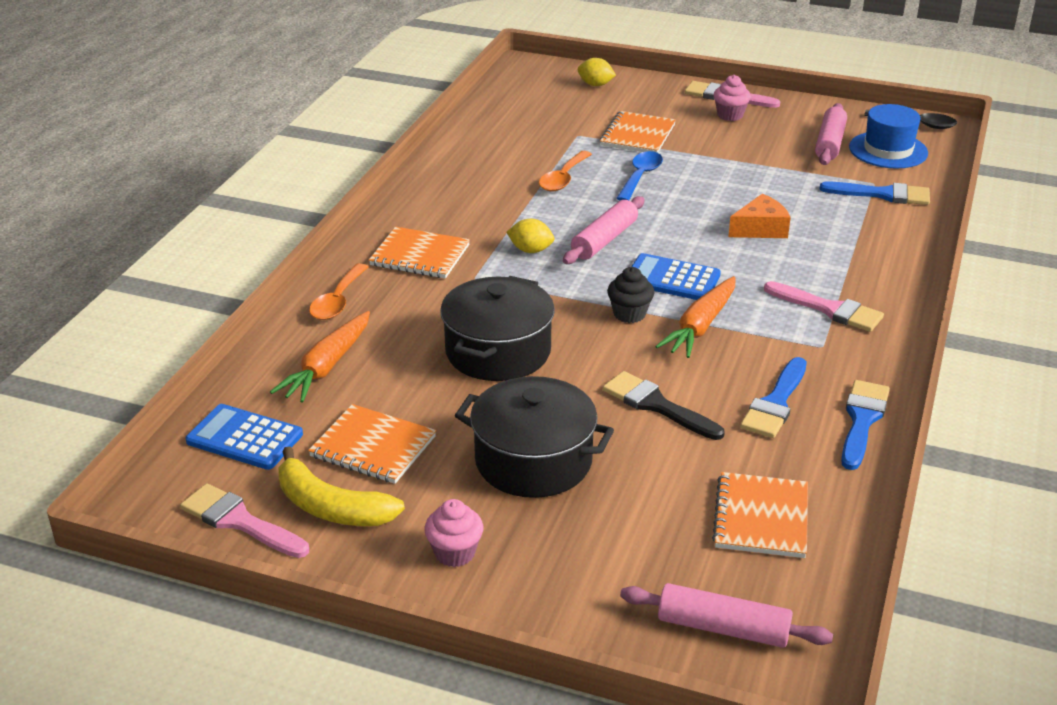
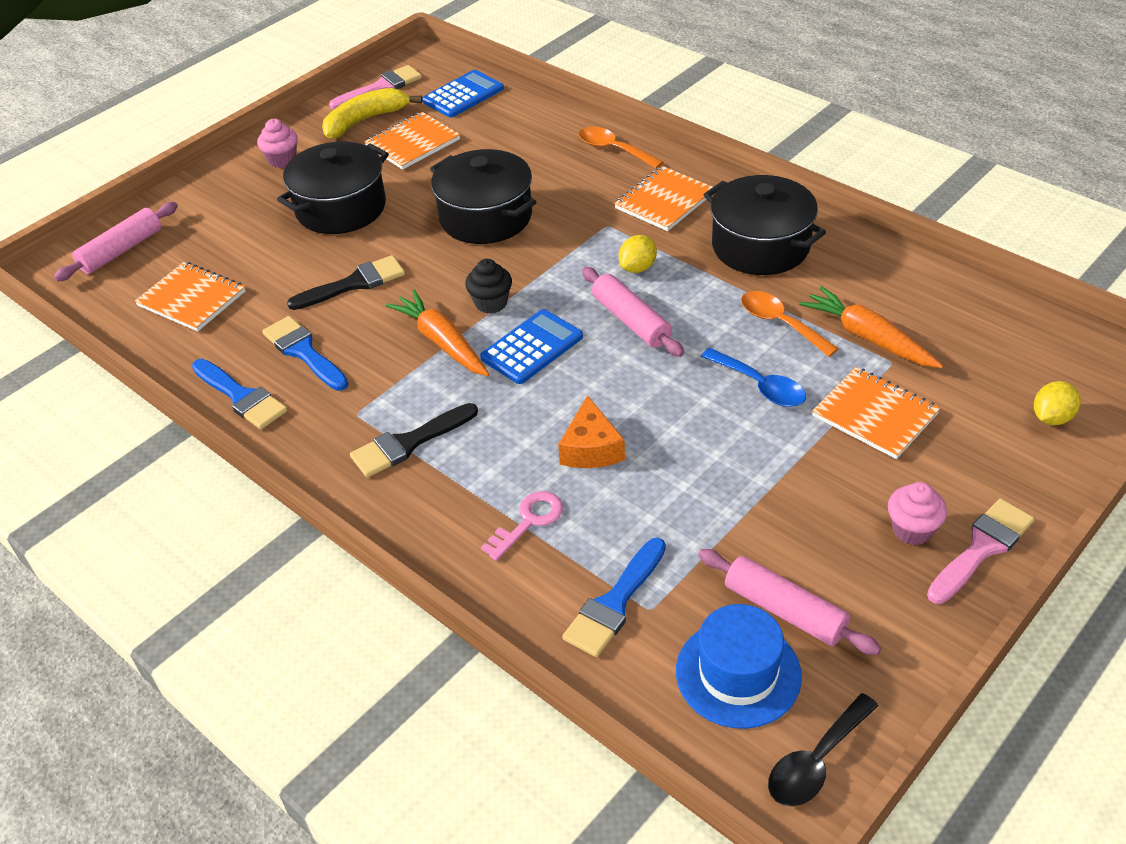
camera: 115 degrees right, 10 degrees up
orange carrot [270,311,370,403] -> orange carrot moved to [799,286,943,368]
pink brush [764,281,884,332] -> black brush [350,403,478,478]
none -> pink key [481,491,563,561]
none -> black pot [703,175,826,275]

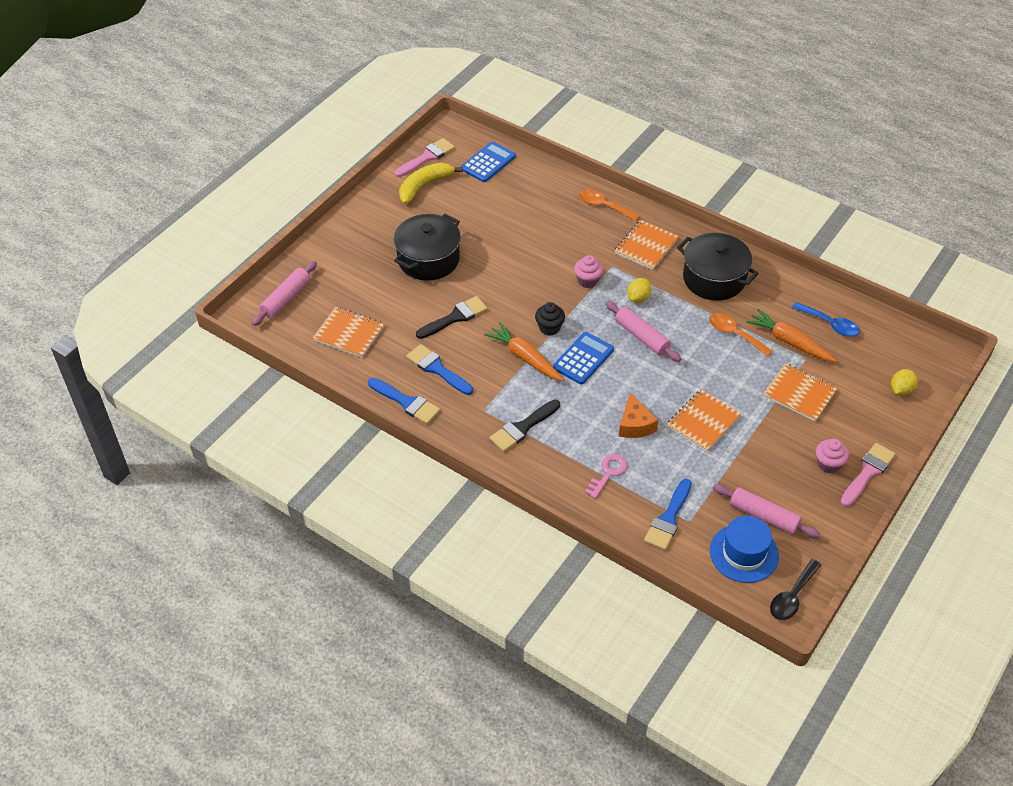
camera: 10 degrees left, 5 degrees up
pink cupcake [257,119,298,168] -> pink cupcake moved to [574,255,603,288]
orange notebook [365,112,460,170] -> orange notebook moved to [667,390,741,452]
black pot [430,149,536,244] -> none
blue spoon [701,348,806,407] -> blue spoon moved to [792,302,860,337]

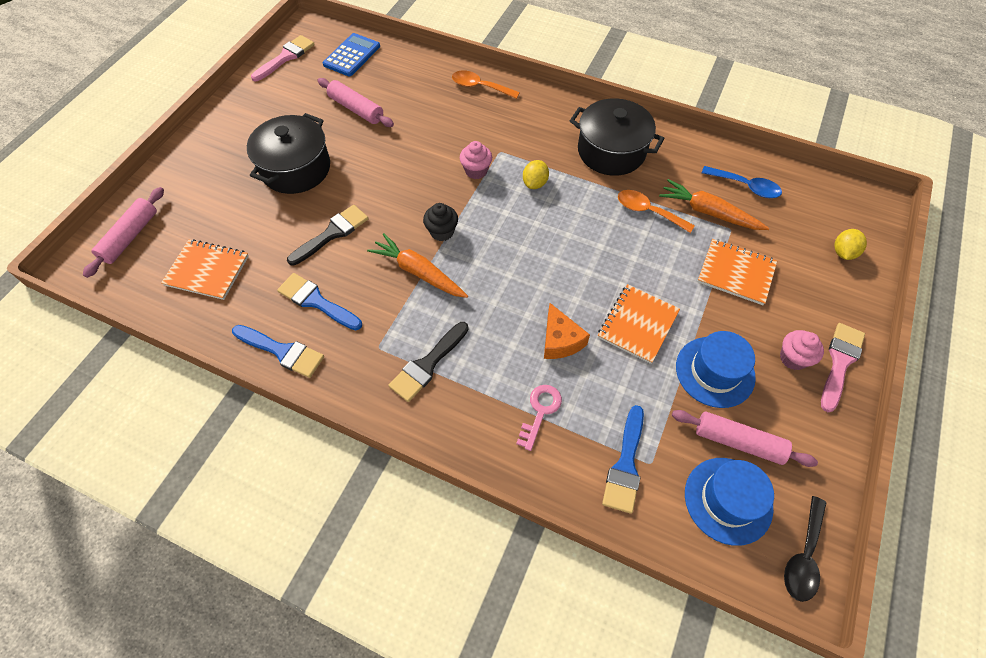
camera: 10 degrees left, 10 degrees up
yellow banana [399,163,463,204] -> none
blue calculator [553,332,614,384] -> none
pink rolling pin [606,301,681,362] -> pink rolling pin moved to [318,78,394,127]
orange notebook [614,220,679,270] -> none
none -> blue hat [676,331,756,408]

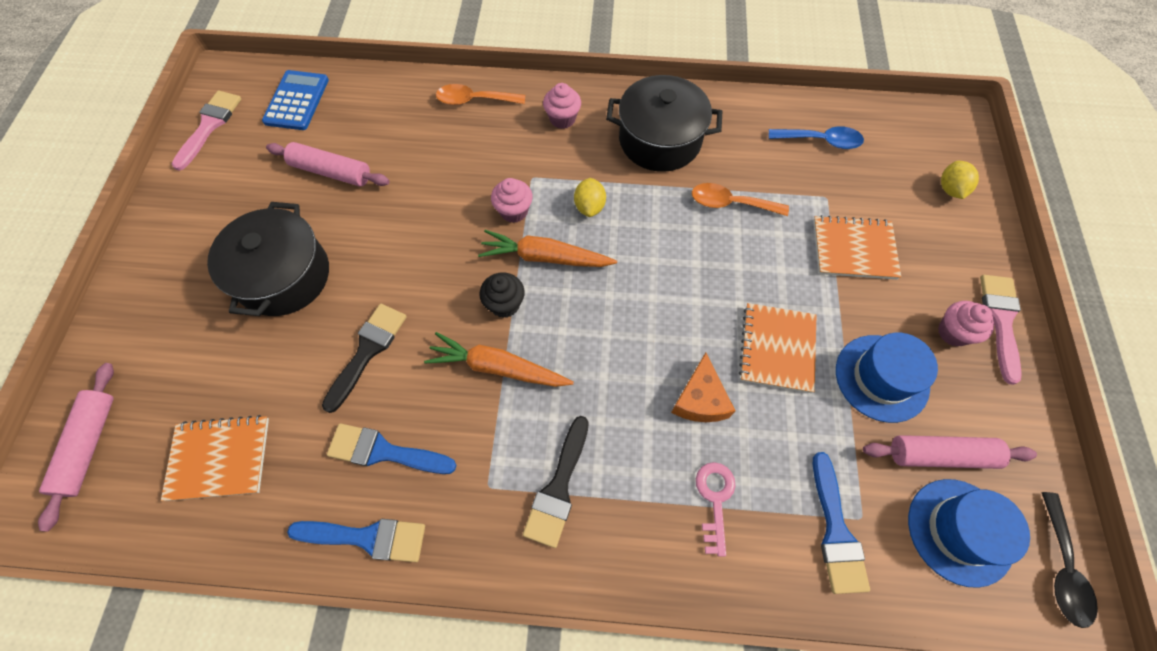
camera: 20 degrees left, 5 degrees up
orange cheese [544,303,590,359] -> orange cheese turned 45 degrees clockwise [671,352,735,422]
orange carrot [659,179,769,230] -> orange carrot moved to [478,230,617,267]
none -> pink cupcake [543,83,581,129]

